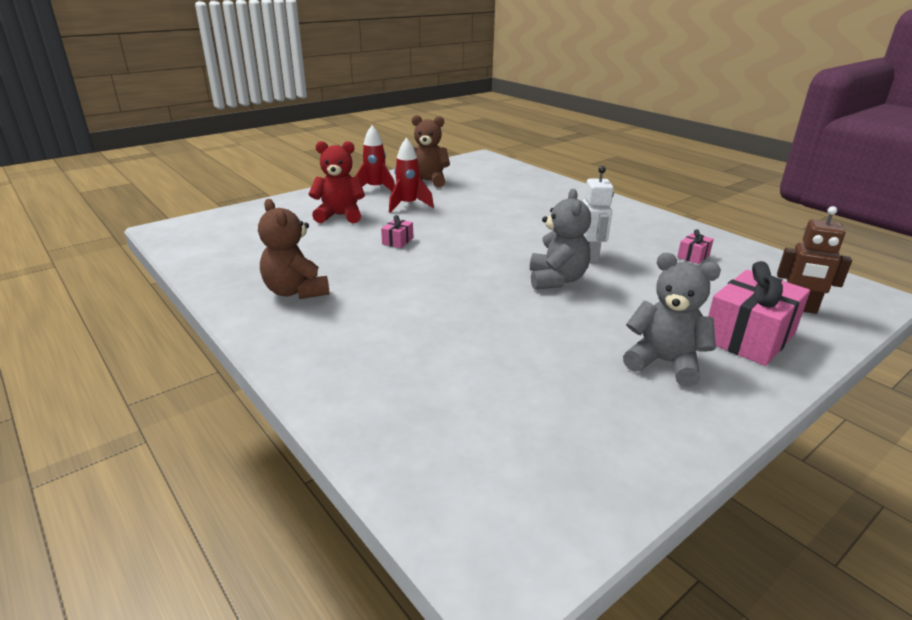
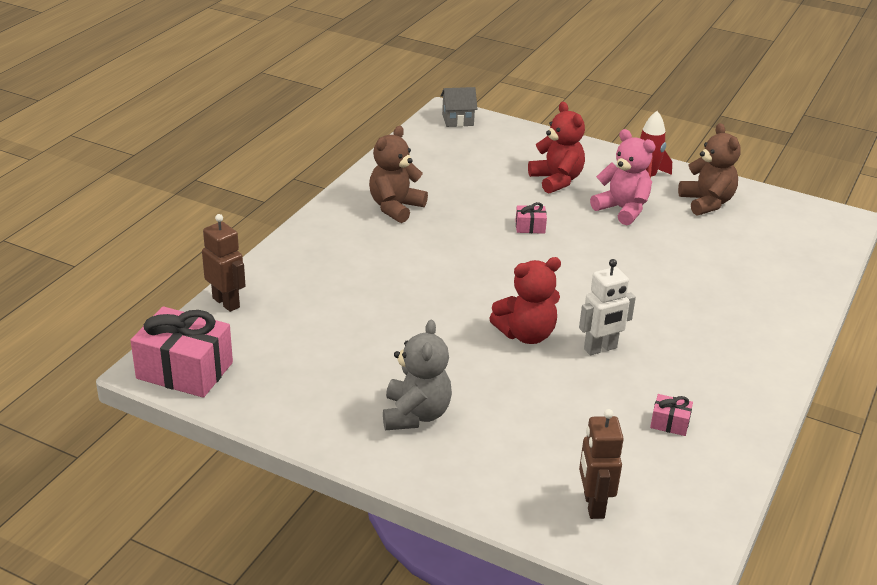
camera: 65 degrees right, 5 degrees up
red rocket [389,138,434,213] -> pink teddy bear [590,129,656,225]
grey teddy bear [530,189,591,289] -> red teddy bear [489,257,561,344]
pink gift [708,261,810,366] -> pink gift moved to [131,306,233,398]
none -> brown robot [202,214,246,312]
none -> grey house [441,87,477,127]

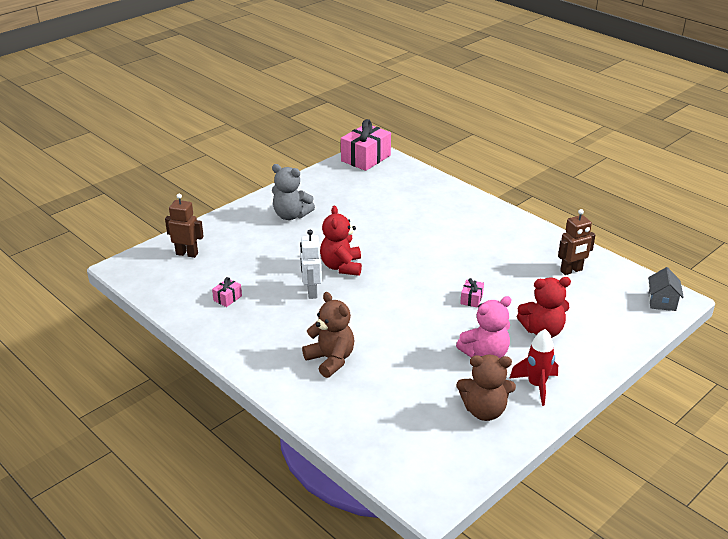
camera: 110 degrees right, 0 degrees up
brown robot [202,214,246,312] -> brown robot moved to [558,209,595,275]
brown teddy bear [369,126,428,223] -> brown teddy bear moved to [302,292,354,378]

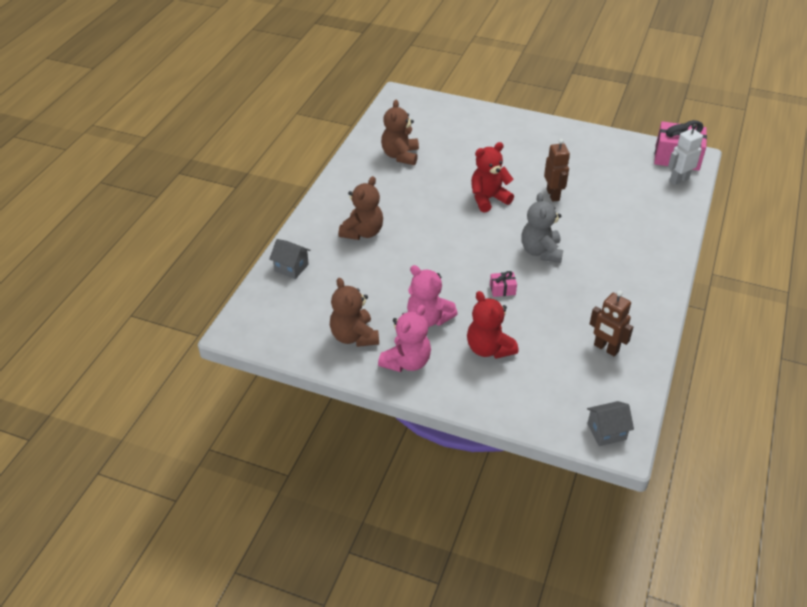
camera: 65 degrees right, 10 degrees up
brown robot [165,194,204,258] -> brown robot moved to [544,139,570,202]
pink gift [212,277,242,307] -> brown teddy bear [381,99,419,165]
grey teddy bear [272,164,315,220] -> grey teddy bear moved to [521,192,563,263]
white robot [300,230,322,299] -> white robot moved to [668,124,703,185]
red rocket [509,329,558,406] -> pink teddy bear [378,305,431,372]
none -> grey house [269,239,310,279]

